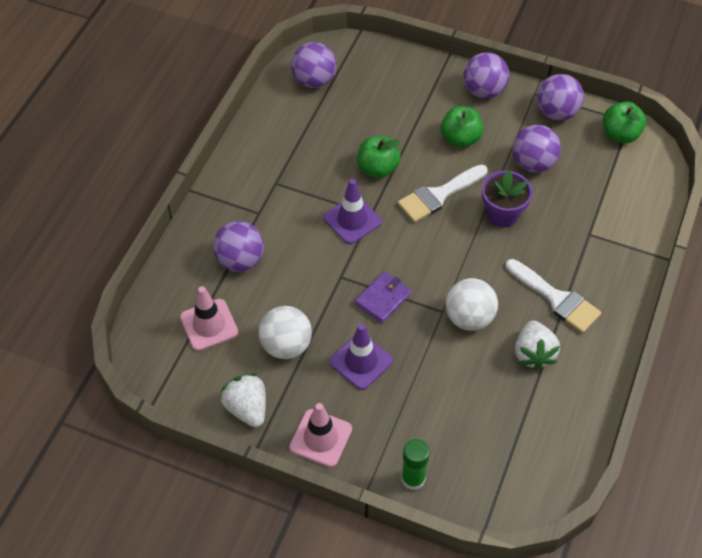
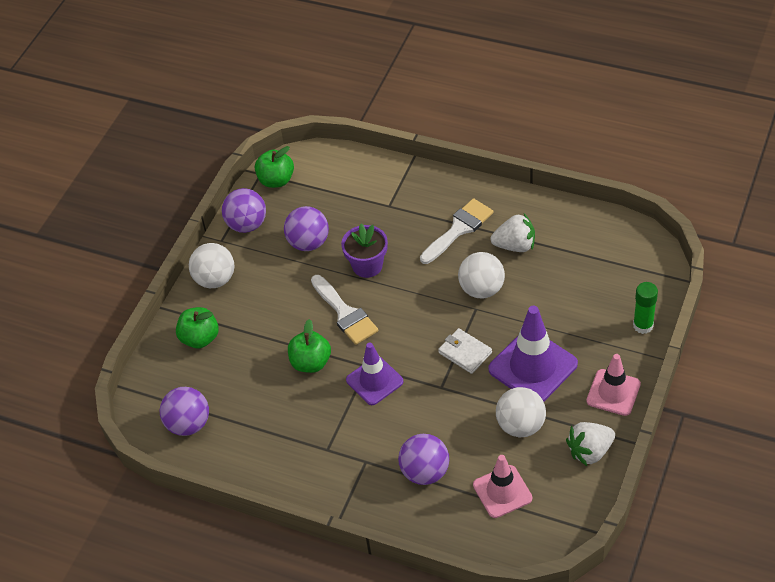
camera: 85 degrees left, 5 degrees down
purple traffic cone [329,324,393,390] -> purple traffic cone [488,306,578,402], size x1.54
purple wallet [355,271,411,323] -> white wallet [438,328,492,374]
green apple [441,106,484,148] -> green apple moved to [176,307,219,348]
purple ball [463,52,509,99] -> white ball [189,243,234,288]

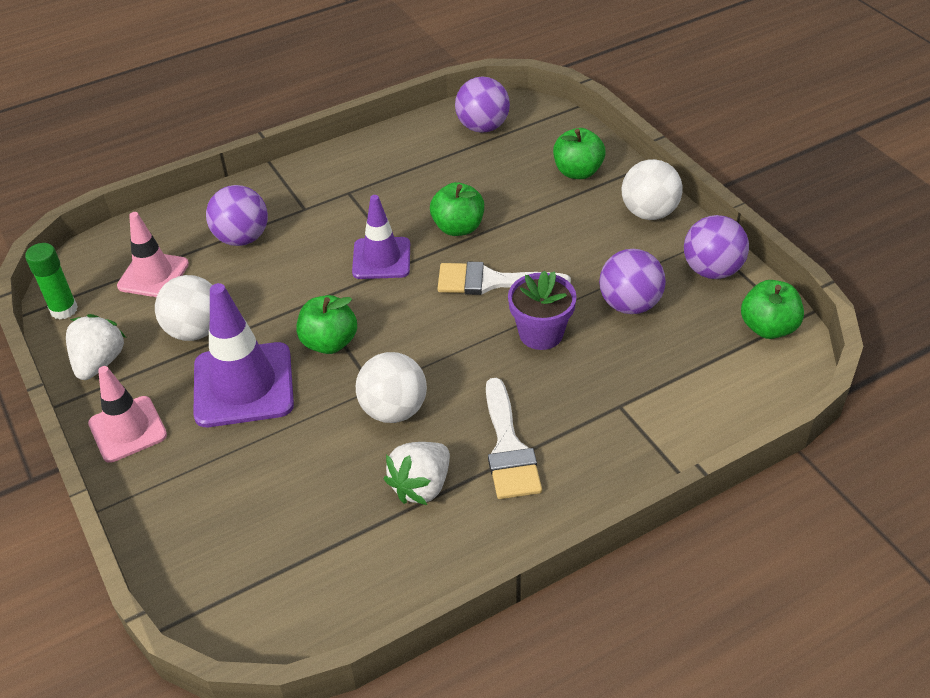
camera: 125 degrees right, 5 degrees down
white wallet [438,328,492,374] -> green apple [296,295,357,354]
green glue stick [633,282,658,334] -> green glue stick moved to [25,243,78,319]

